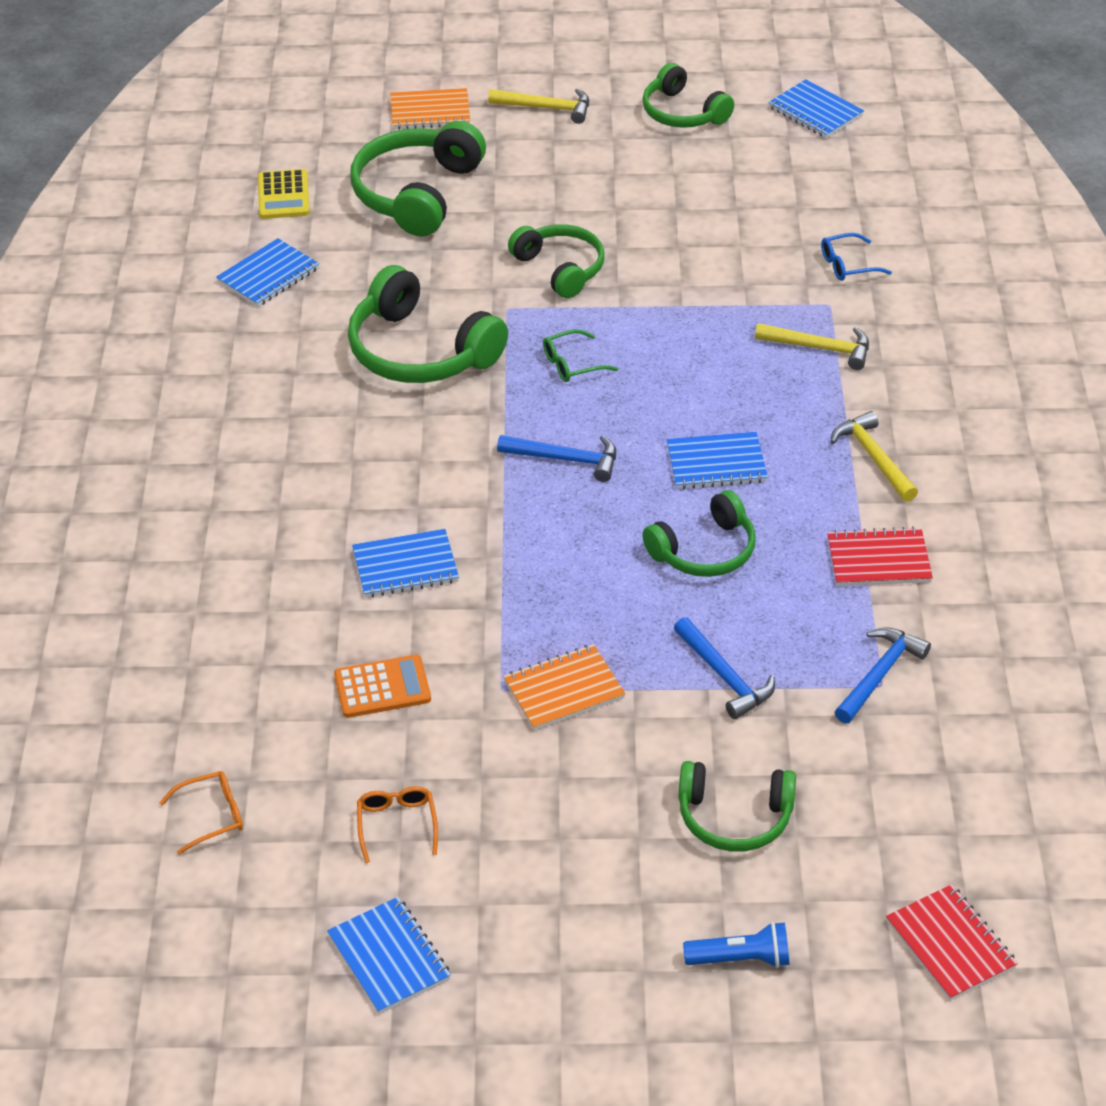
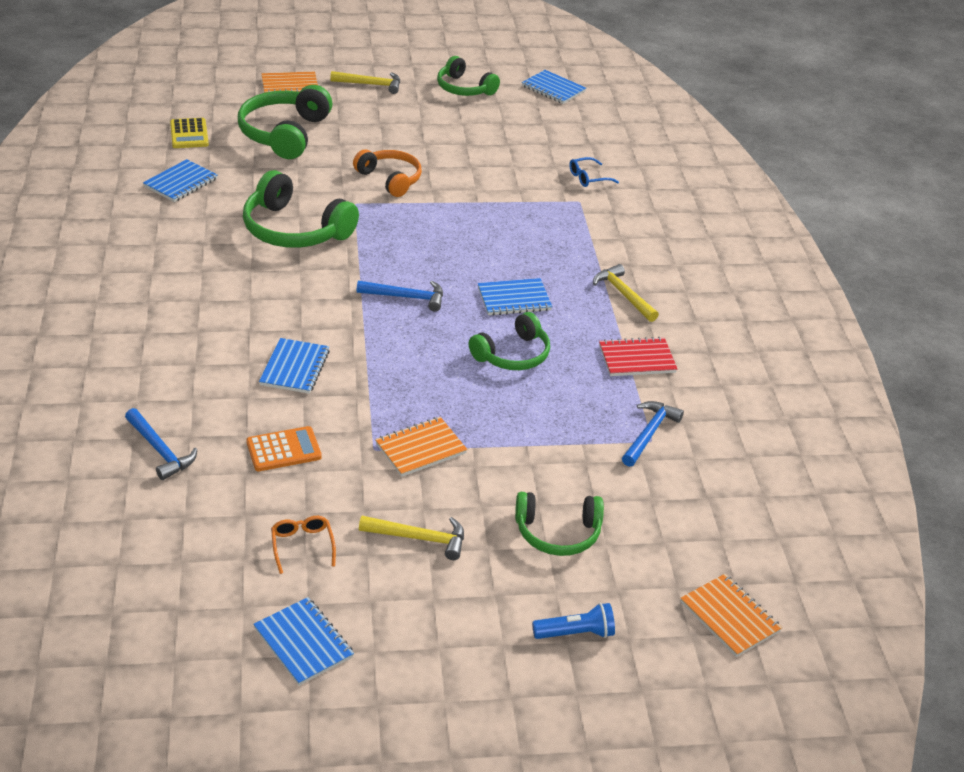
camera: 10 degrees left, 5 degrees down
orange glasses [159,771,243,855] -> none
blue notebook [352,529,459,598] -> blue notebook turned 60 degrees counterclockwise [259,338,330,394]
green headphones [508,224,604,298] -> orange headphones [353,149,422,197]
green glasses [543,329,618,382] -> none
blue hammer [674,617,775,719] -> blue hammer moved to [125,408,197,480]
yellow hammer [755,323,869,370] -> yellow hammer moved to [359,516,464,560]
red notebook [886,884,1018,1001] -> orange notebook [680,574,782,657]

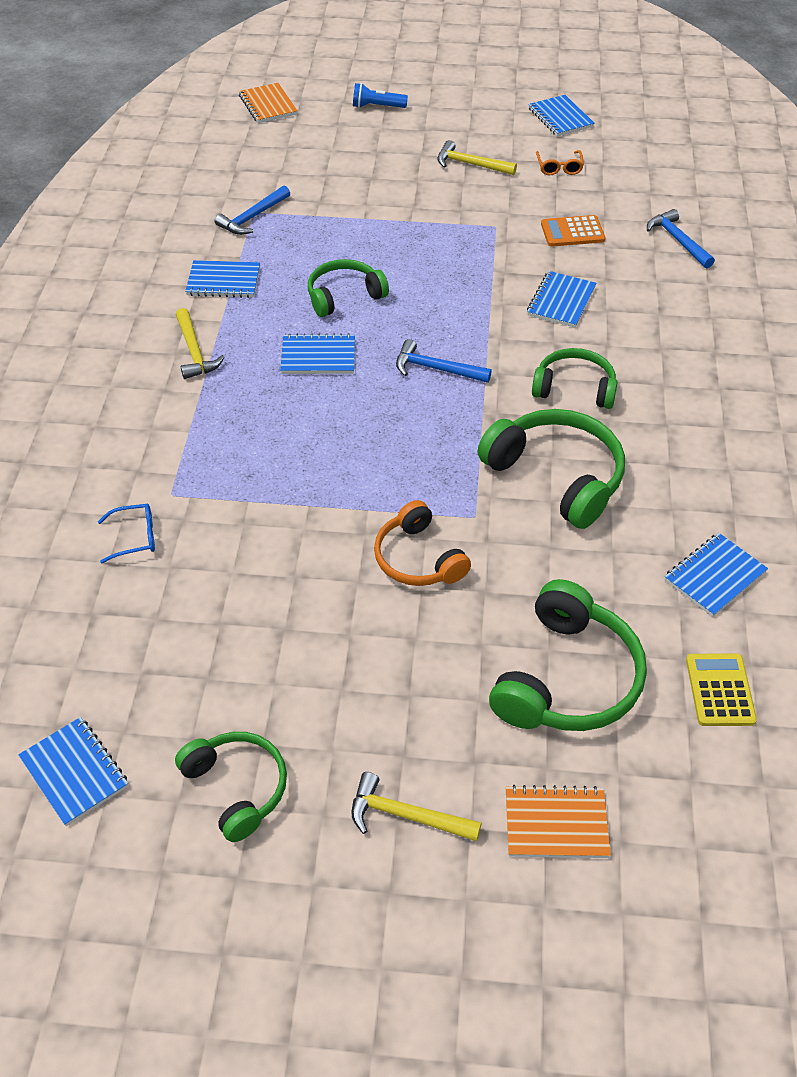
camera: 165 degrees left, 10 degrees up
orange notebook [375,417,467,477] -> none
green headphones [515,492,604,556] -> green headphones moved to [532,348,618,409]
red notebook [599,337,677,376] -> blue notebook [185,260,260,298]

